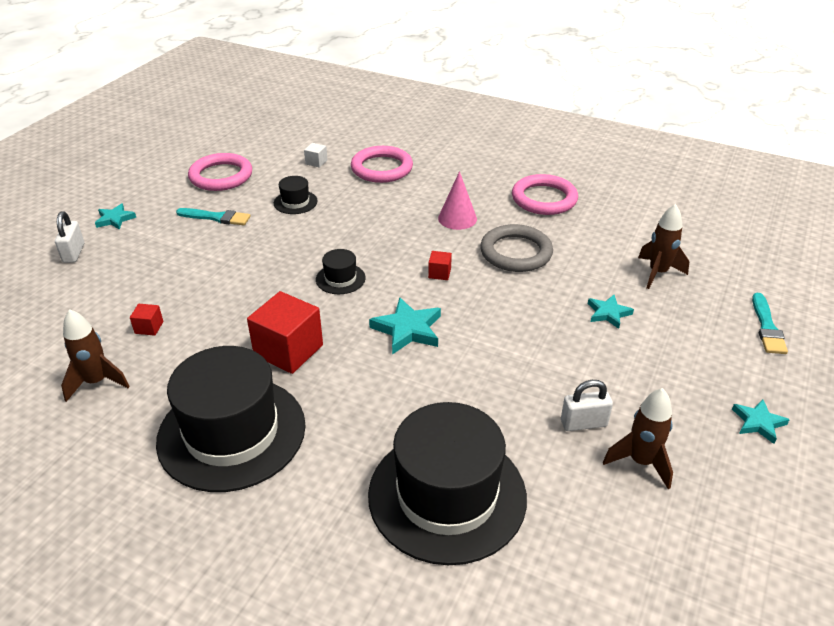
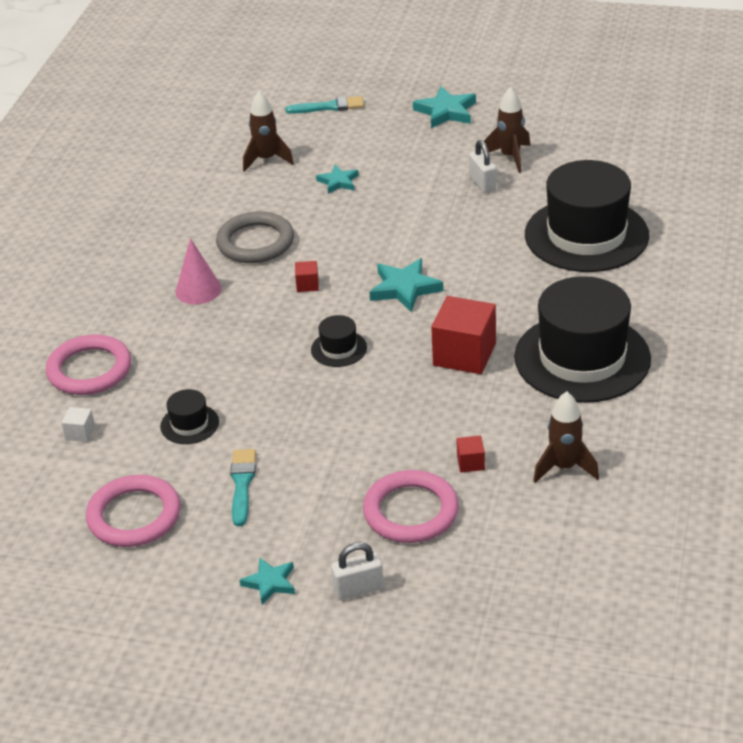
camera: 100 degrees left, 0 degrees up
pink ring [512,174,578,215] -> pink ring moved to [363,470,459,543]
turquoise star [732,399,790,444] -> turquoise star [413,86,476,128], size x1.58

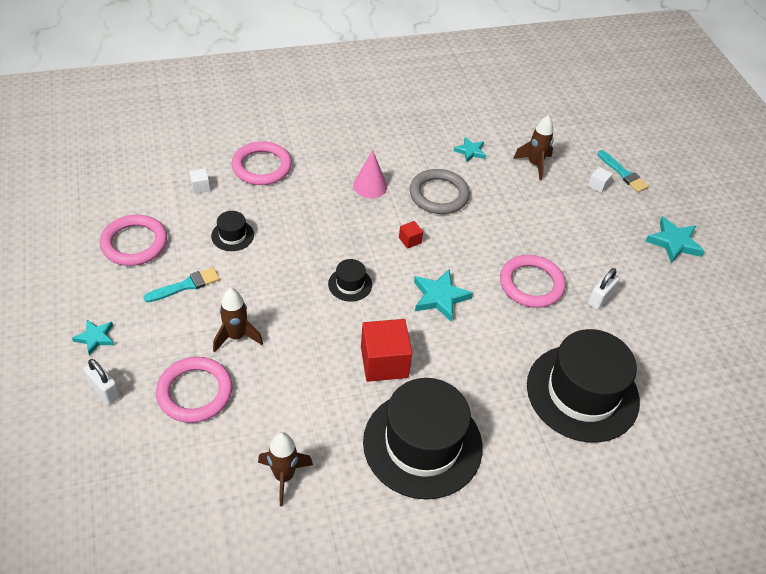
camera: 55 degrees right, 10 degrees up
turquoise star [316,165,359,194] -> turquoise star moved to [453,137,486,162]
red cube [456,436,485,472] -> none
brown rocket [484,87,530,173] -> brown rocket moved to [213,288,263,353]
none -> pink ring [500,255,566,308]
none -> white cube [588,167,613,193]

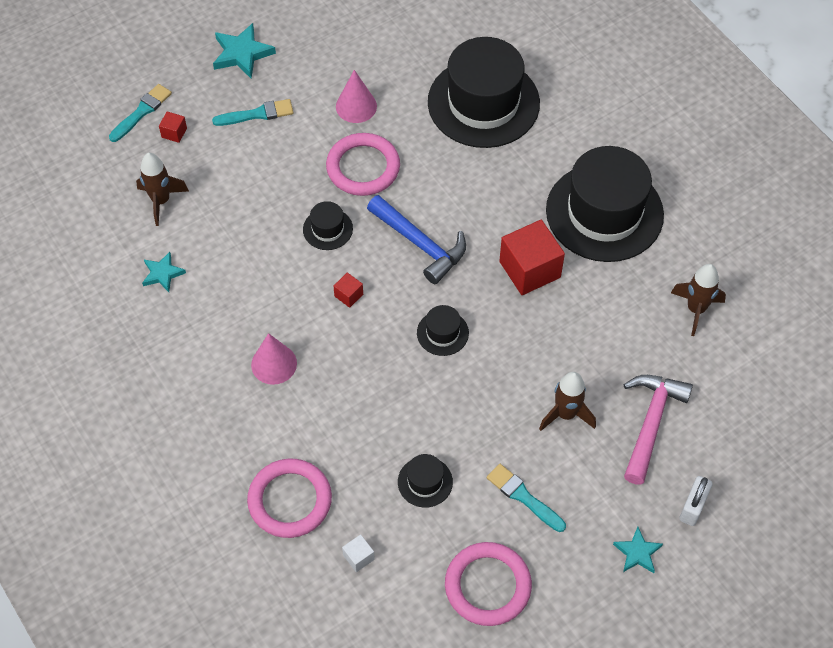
camera: 105 degrees left, 10 degrees up
pink ring [156,357,232,423] -> pink hammer [623,375,693,485]
grey ring [409,169,470,214] -> none
turquoise star [414,270,473,322] -> blue hammer [367,195,466,284]
white cube [588,167,613,193] -> red cube [159,111,187,143]
white padlock [588,268,619,310] -> pink cone [336,70,377,123]
none -> turquoise brush [212,99,294,126]
none -> black hat [303,201,353,250]

